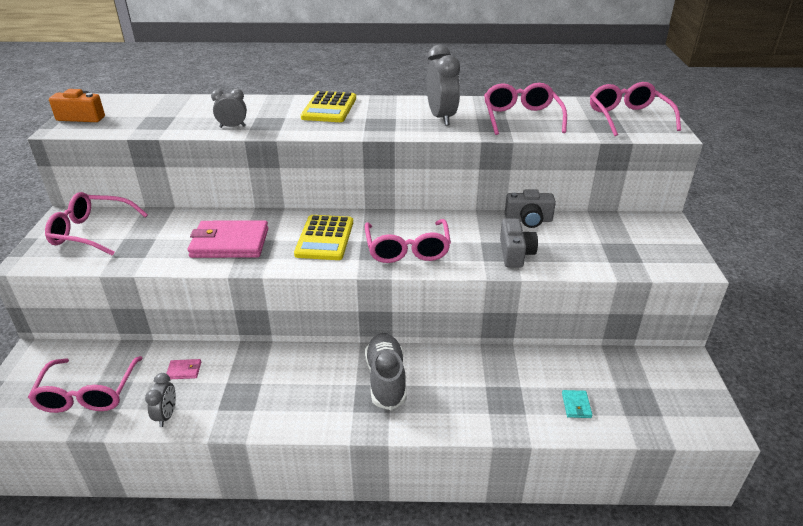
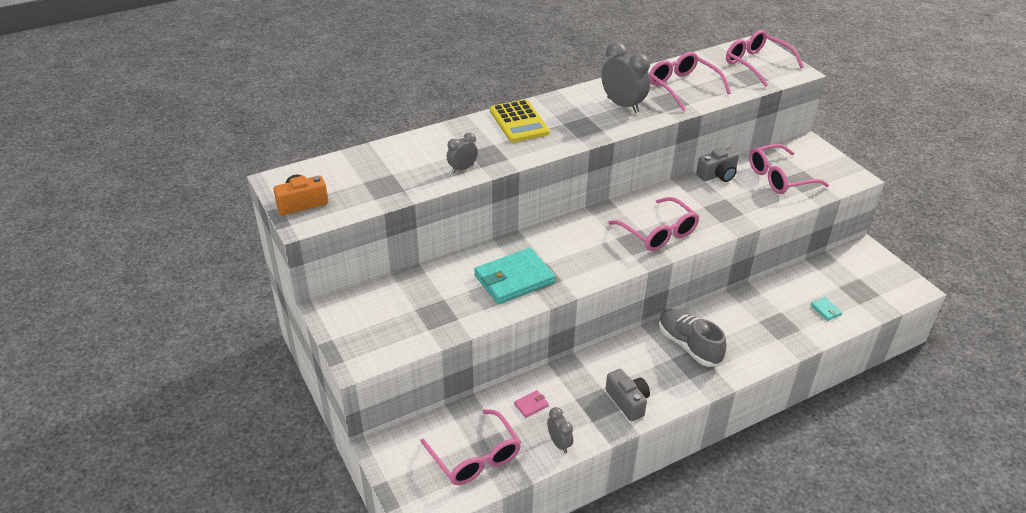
camera: 30 degrees left, 5 degrees up
pink glasses [45,192,148,256] -> pink glasses moved to [749,144,829,194]
pink wallet [188,221,268,258] -> turquoise wallet [474,248,555,304]
yellow calculator [294,215,353,260] -> none
grey camera [500,218,538,268] -> grey camera moved to [606,369,650,421]

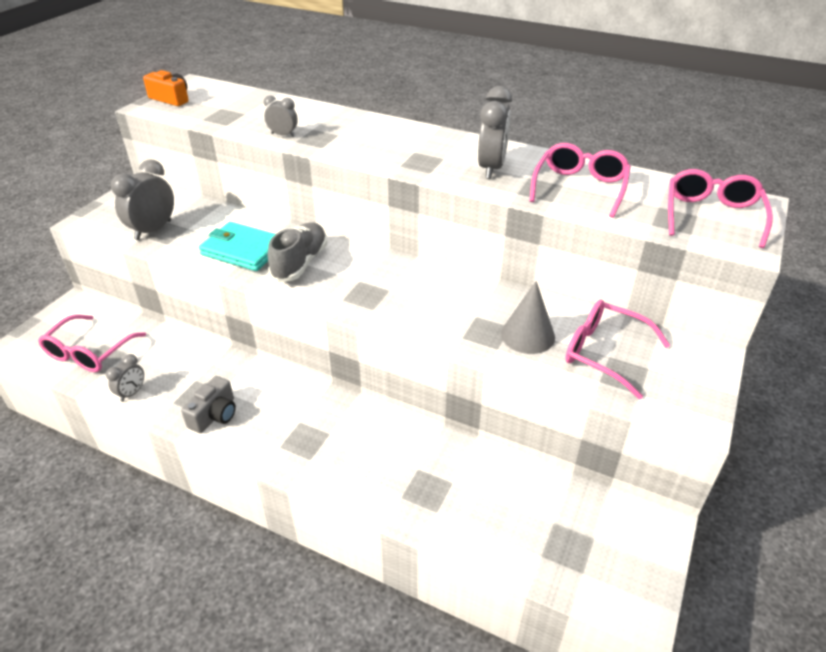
camera: 55 degrees right, 0 degrees up
yellow calculator [490,99,550,142] -> none
pink wallet [514,390,549,418] -> none
pink glasses [608,197,700,251] -> none
grey shoe [659,309,727,367] -> grey shoe moved to [268,222,327,282]
grey camera [696,148,739,182] -> none
turquoise wallet [811,297,842,321] -> none
none -> grey clock [111,159,174,240]
none -> grey cone [501,281,555,354]

